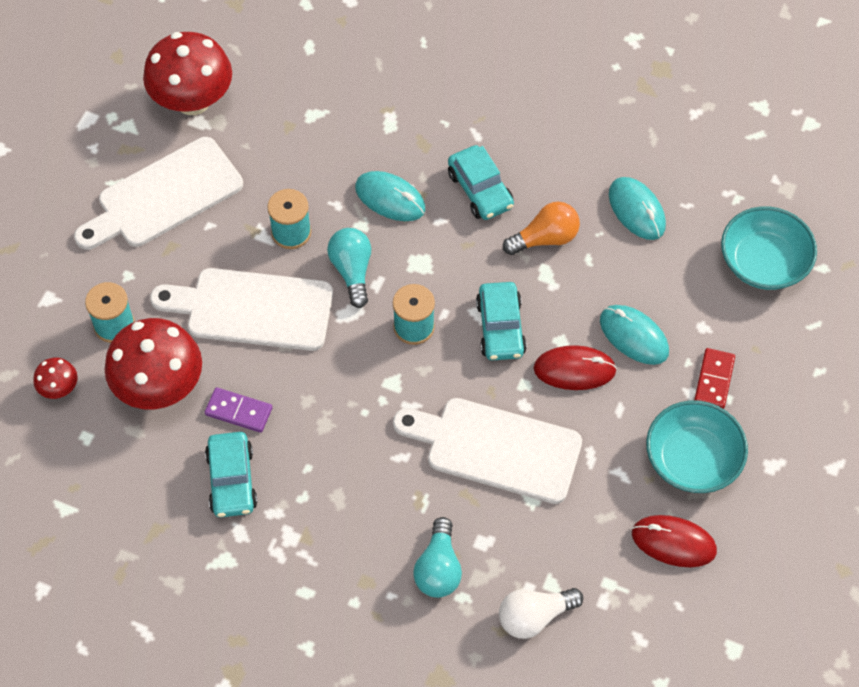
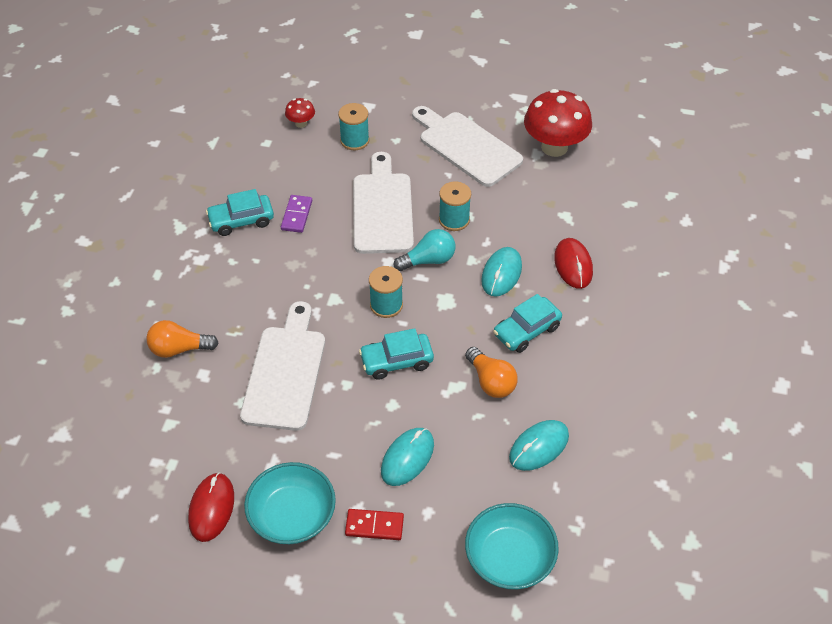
camera: 80 degrees right, 10 degrees down
red mushroom [105,318,202,410] -> none
turquoise light bulb [413,517,462,598] -> orange light bulb [146,320,218,358]
white light bulb [499,588,583,639] -> none
red mouse [533,345,617,390] -> red mouse moved to [554,238,593,289]

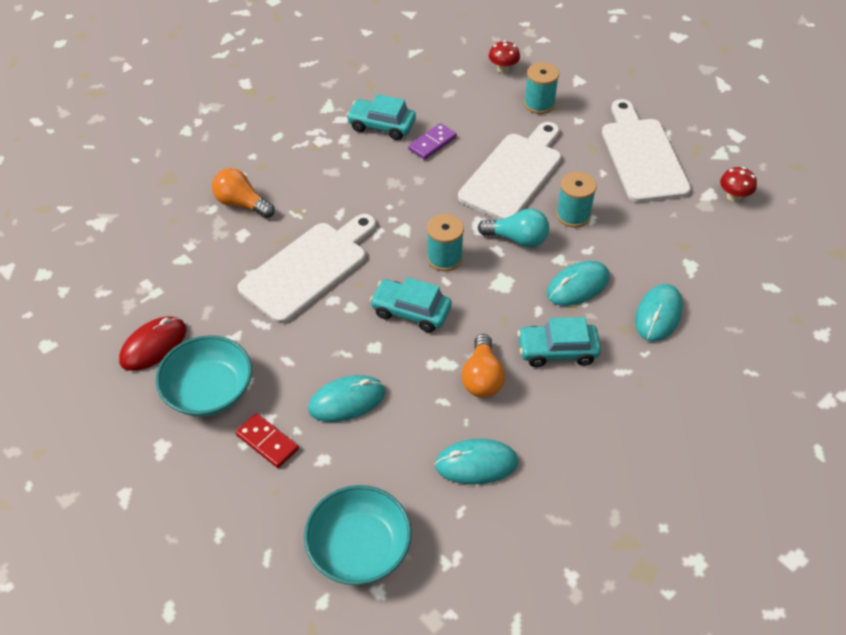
camera: 35 degrees right, 0 degrees up
red mushroom [524,89,592,157] -> red mushroom [720,167,757,202], size x0.46
red mouse [554,238,593,289] -> turquoise mouse [635,284,683,342]

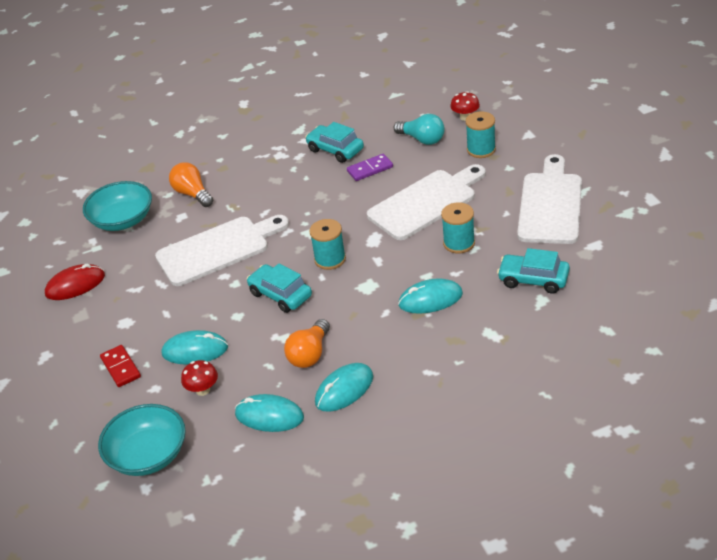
camera: 25 degrees right, 10 degrees down
turquoise bowl [156,335,252,417] -> turquoise bowl moved to [83,181,152,231]
turquoise light bulb [478,209,549,247] -> turquoise light bulb moved to [393,114,445,145]
turquoise car [517,317,601,367] -> turquoise car moved to [497,248,570,294]
turquoise mouse [635,284,683,342] -> turquoise mouse moved to [315,363,373,412]
red mushroom [720,167,757,202] -> red mushroom moved to [181,360,218,396]

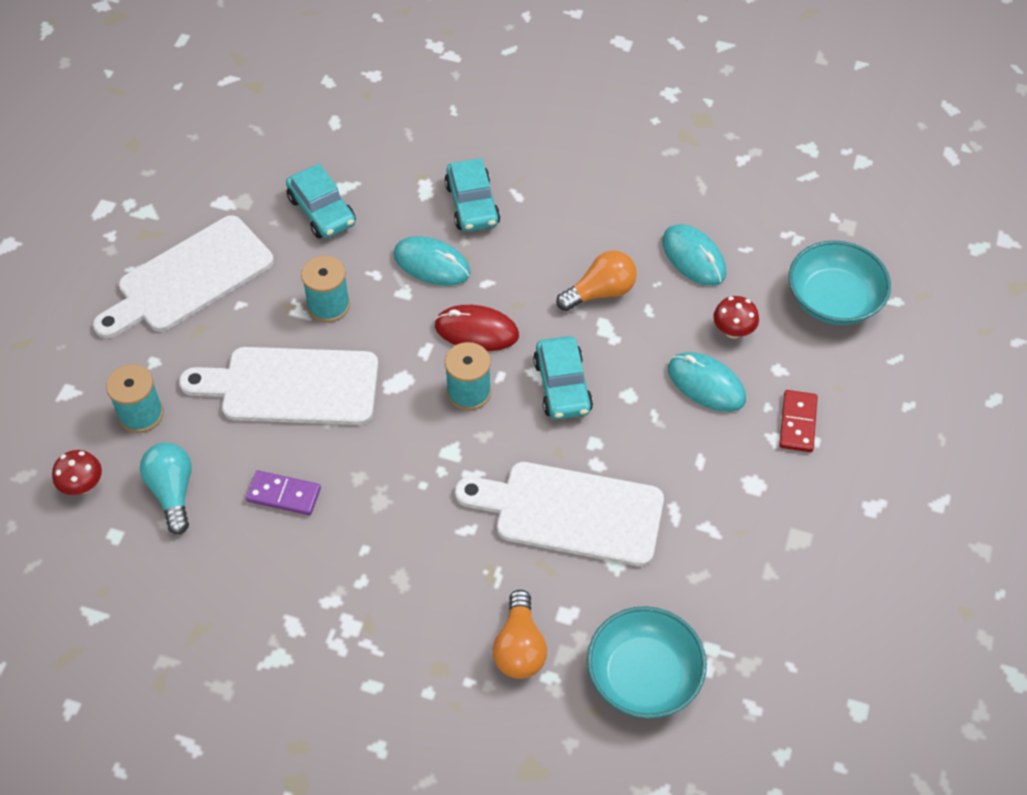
camera: 145 degrees left, 15 degrees up
red mouse [45,264,105,300] -> red mouse moved to [435,305,519,351]
turquoise car [305,122,364,163] -> turquoise car moved to [444,158,500,232]
turquoise mouse [315,363,373,412] -> none

